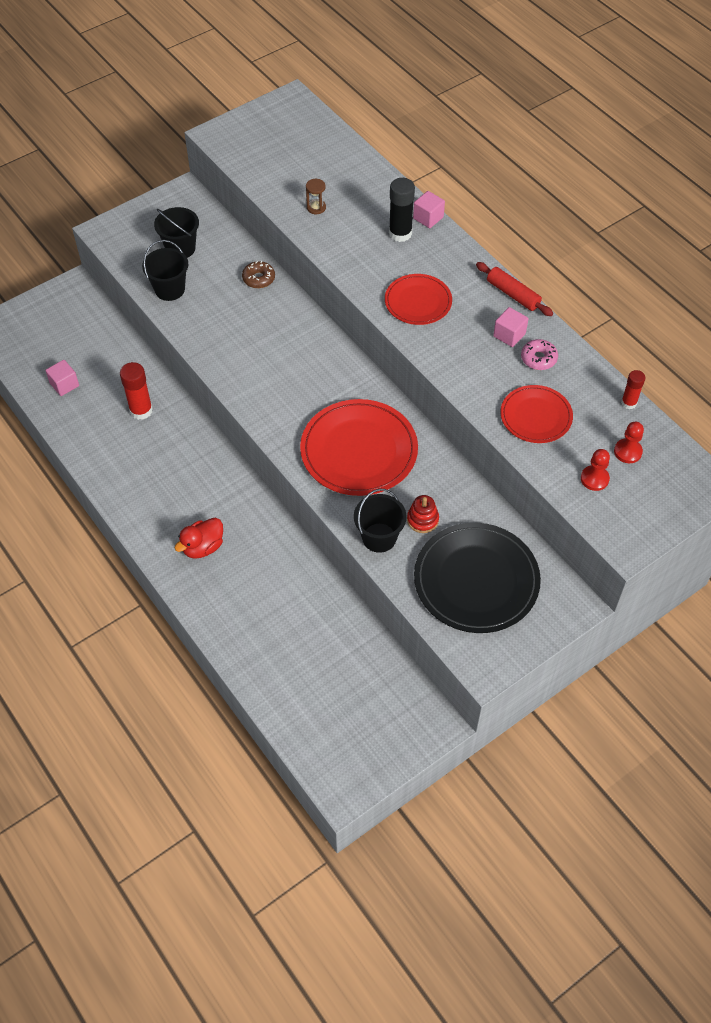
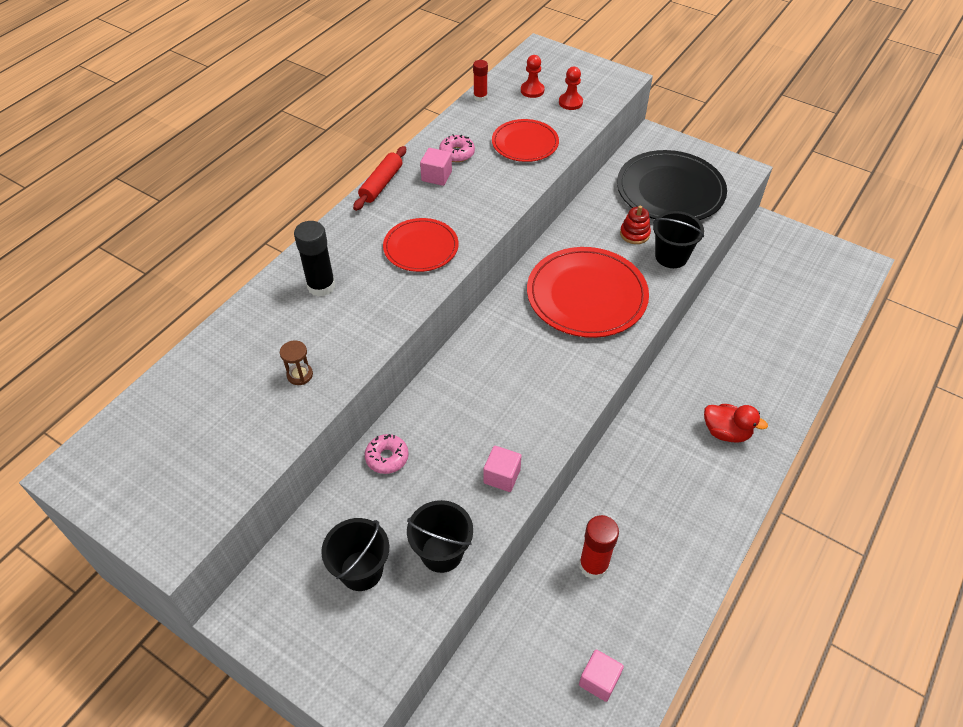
camera: 110 degrees left, 5 degrees down
brown donut [242,261,275,288] -> pink donut [365,434,409,474]
pink cube [413,191,445,228] -> pink cube moved to [483,446,522,492]

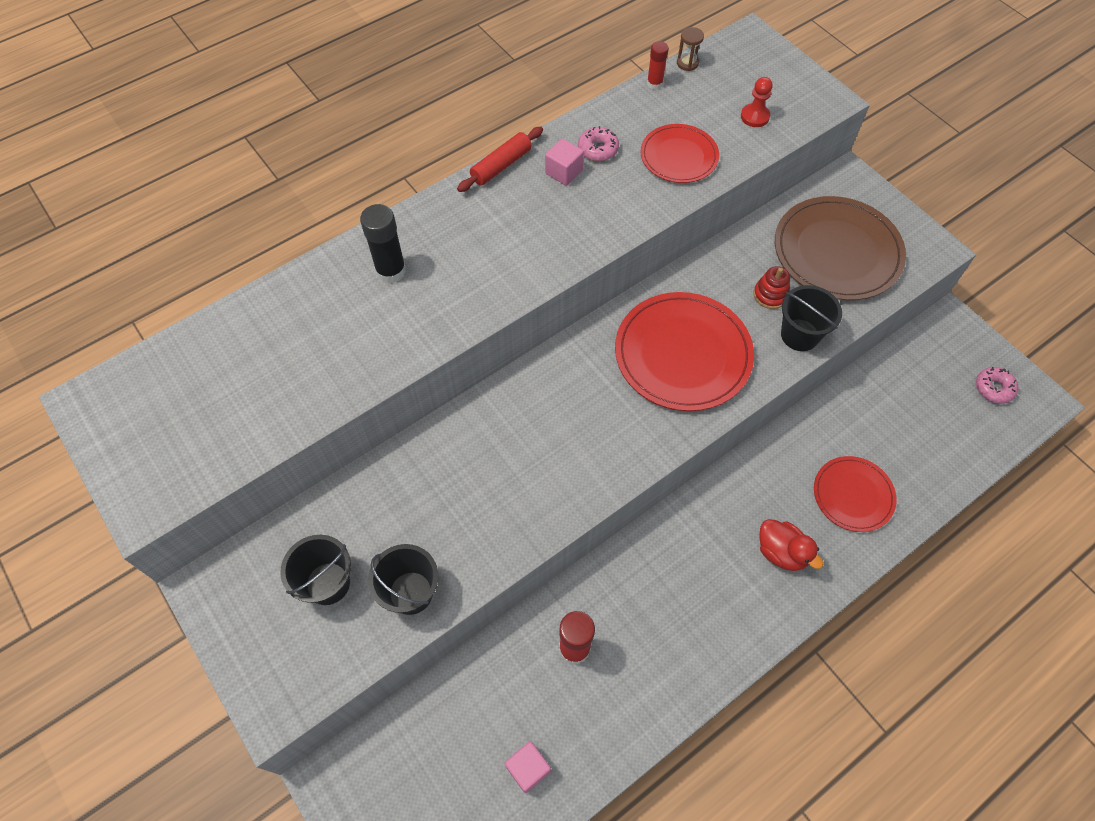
camera: 20 degrees right, 10 degrees up
brown hourglass [280,340,313,385] -> brown hourglass moved to [677,27,704,71]
pink donut [365,434,409,474] -> pink donut moved to [976,367,1018,404]
red plate [383,218,458,272] -> red plate moved to [814,456,897,532]
pink cube [483,446,522,492] -> none
red pawn [521,55,544,98] -> none
black plate [617,150,727,220] -> brown plate [775,196,906,300]

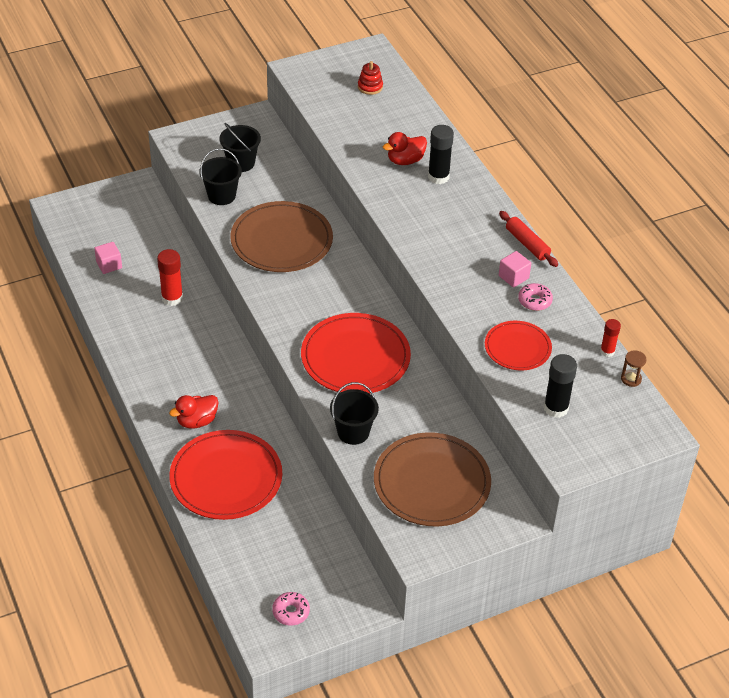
camera: 100 degrees right, 15 degrees down
red pawn [741,77,773,127] -> black glue stick [544,354,577,418]
red stacking toy [754,266,790,309] -> red stacking toy moved to [358,61,383,95]
red plate [814,456,897,532] -> red plate [169,430,282,520], size x1.69
none -> brown plate [230,201,333,272]
none -> red duck [383,132,427,165]

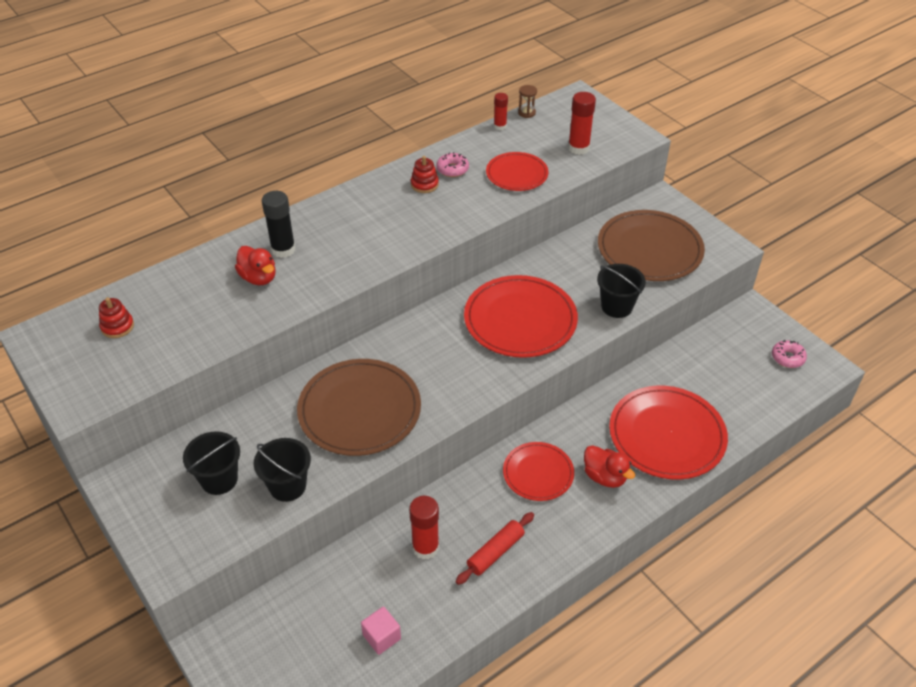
camera: 100 degrees left, 0 degrees up
red rolling pin [499,211,558,267] -> red rolling pin moved to [456,512,534,585]
pink cube [499,251,531,287] -> red stacking toy [411,156,439,193]
black glue stick [544,354,577,418] -> red glue stick [568,92,596,155]
none -> red plate [503,442,574,501]

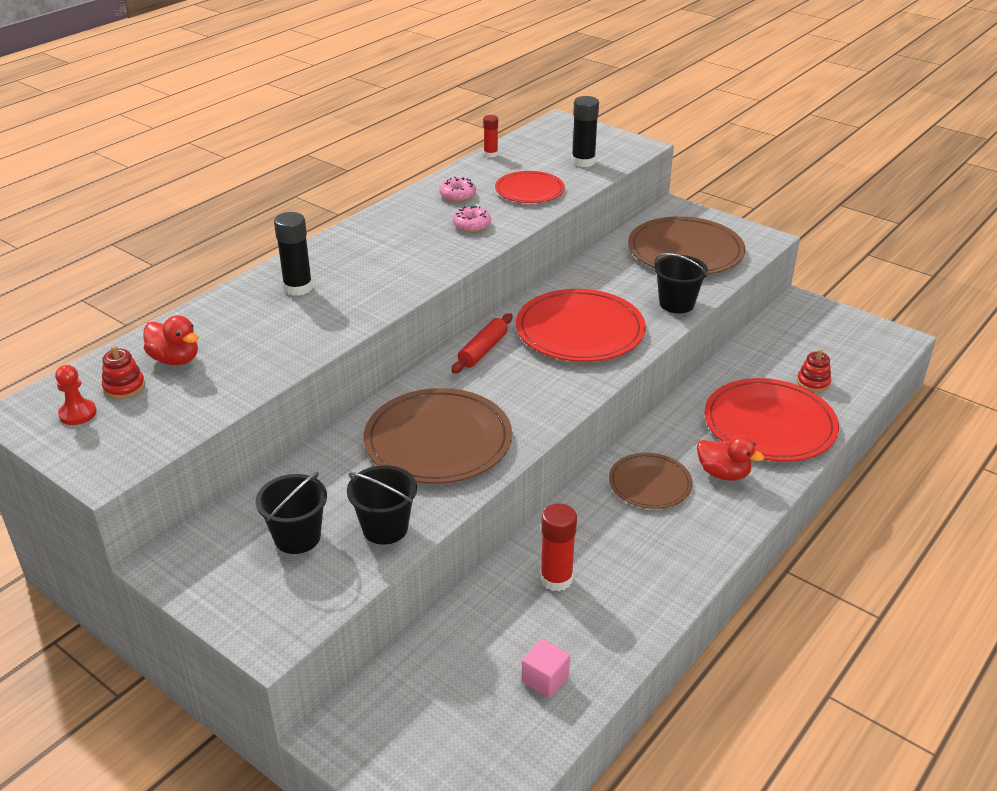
camera: 15 degrees left, 10 degrees down
red duck [235,246,276,285] -> red duck moved to [143,315,199,365]
red stacking toy [411,156,439,193] -> red stacking toy moved to [797,349,831,392]
red rolling pin [456,512,534,585] -> red rolling pin moved to [451,313,513,374]
red plate [503,442,574,501] -> brown plate [609,453,692,509]
brown hourglass [518,85,537,118] -> none
red glue stick [568,92,596,155] -> black glue stick [572,96,599,167]
pink donut [772,340,807,368] -> pink donut moved to [453,206,491,232]
none -> red pawn [55,365,97,425]

